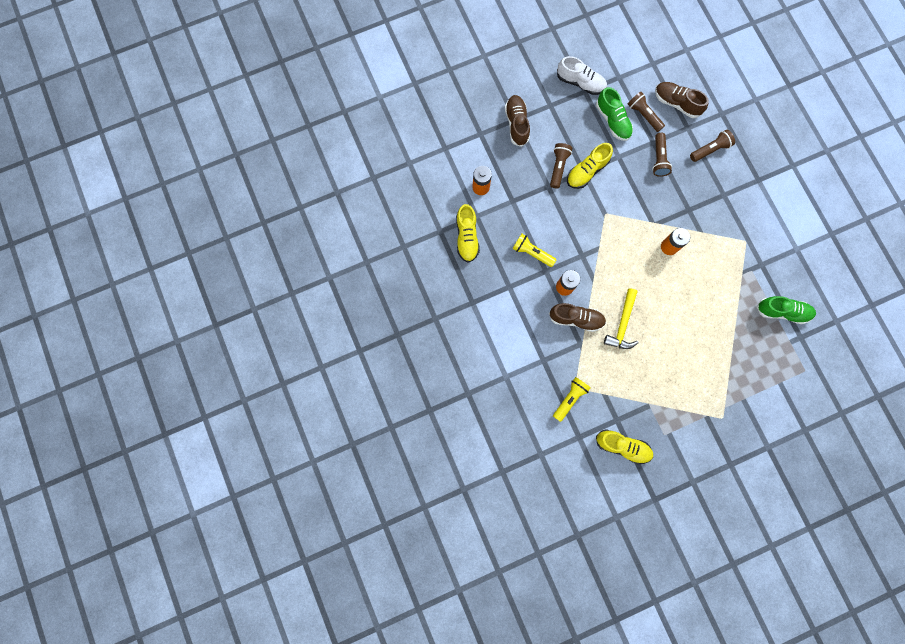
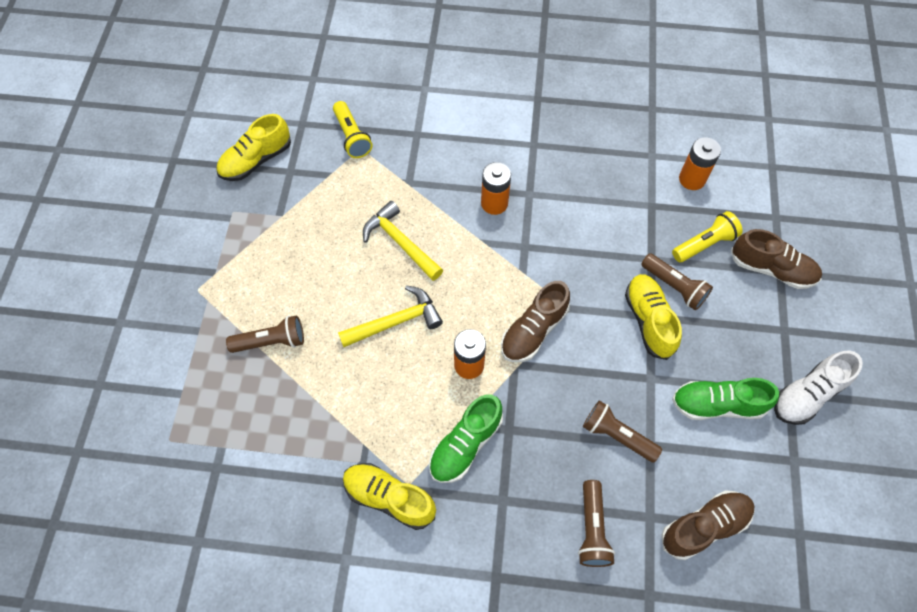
camera: 120 degrees right, 15 degrees down
yellow shoe [456,204,480,263] -> yellow shoe moved to [343,463,436,530]
yellow flashlight [513,234,557,267] -> yellow flashlight moved to [672,211,743,262]
brown shoe [549,303,606,332] -> brown shoe moved to [501,281,570,362]
brown flashlight [628,92,665,132] -> brown flashlight moved to [226,315,304,353]
green shoe [757,296,816,324] -> green shoe moved to [429,394,503,483]
none -> yellow hammer [338,285,443,347]

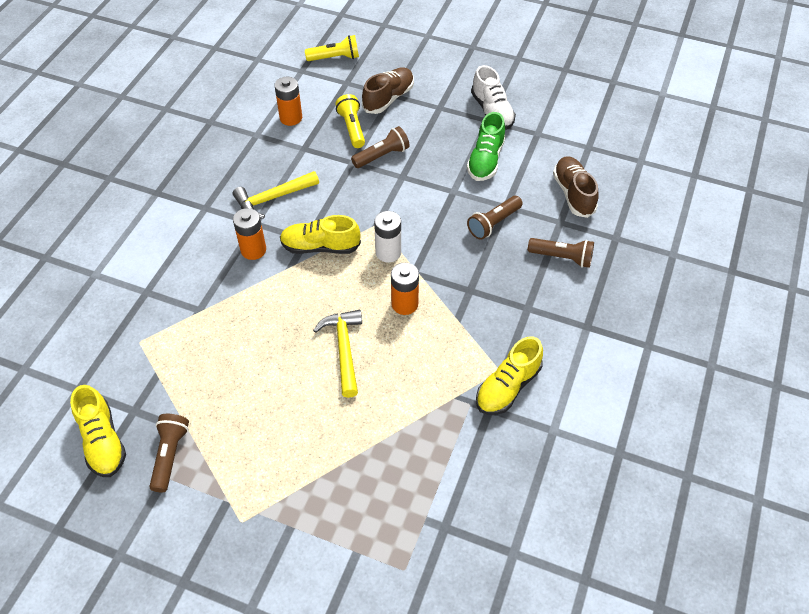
camera: 75 degrees left, 10 degrees down
brown flashlight [226,315,304,353] -> brown flashlight moved to [149,414,189,492]
yellow flashlight [333,101,372,158] -> yellow flashlight moved to [305,35,359,61]
yellow hammer [363,201,443,281] -> yellow hammer moved to [233,171,319,219]
green shoe [429,394,503,483] -> none
brown shoe [501,281,570,362] -> white battery [374,211,401,262]
yellow shoe [625,274,682,360] -> yellow shoe moved to [280,215,361,254]

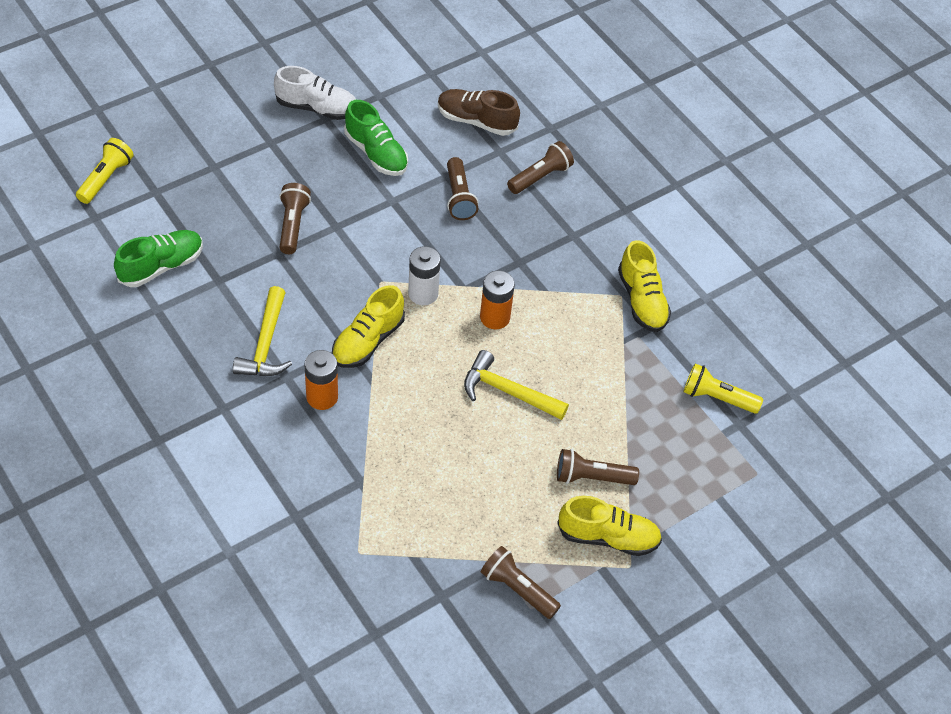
camera: 60 degrees left, 0 degrees up
yellow shoe [70,385,126,477] -> yellow shoe moved to [557,496,662,556]
orange battery [274,77,302,126] -> green shoe [114,230,203,287]
yellow flashlight [335,94,365,148] -> yellow flashlight moved to [683,363,763,413]
brown shoe [362,67,414,114] -> none
none -> brown flashlight [557,449,639,485]

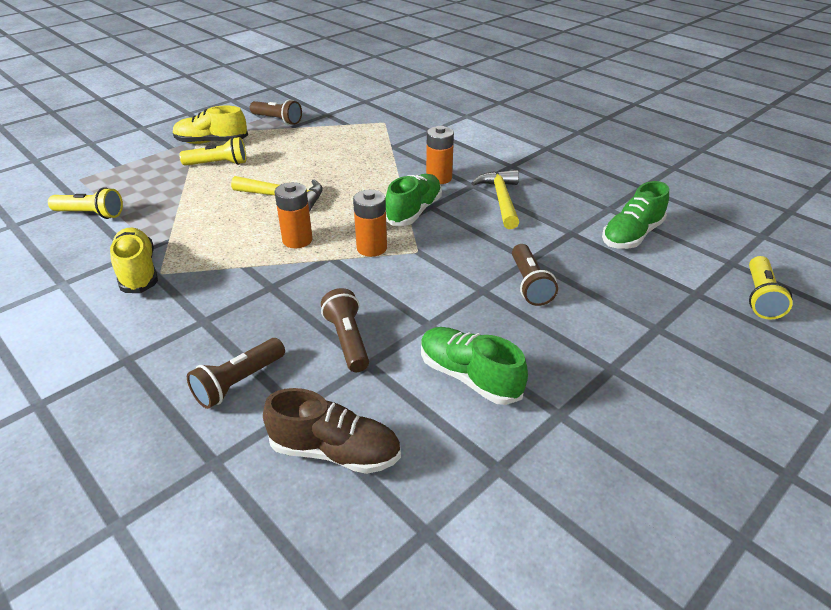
camera: 175 degrees right, 15 degrees down
white shoe [274,66,356,120] -> none
yellow shoe [332,285,405,368] -> green shoe [385,174,442,226]
white battery [408,246,441,305] -> orange battery [353,190,387,257]
brown flashlight [557,449,639,485] -> yellow flashlight [179,137,246,166]

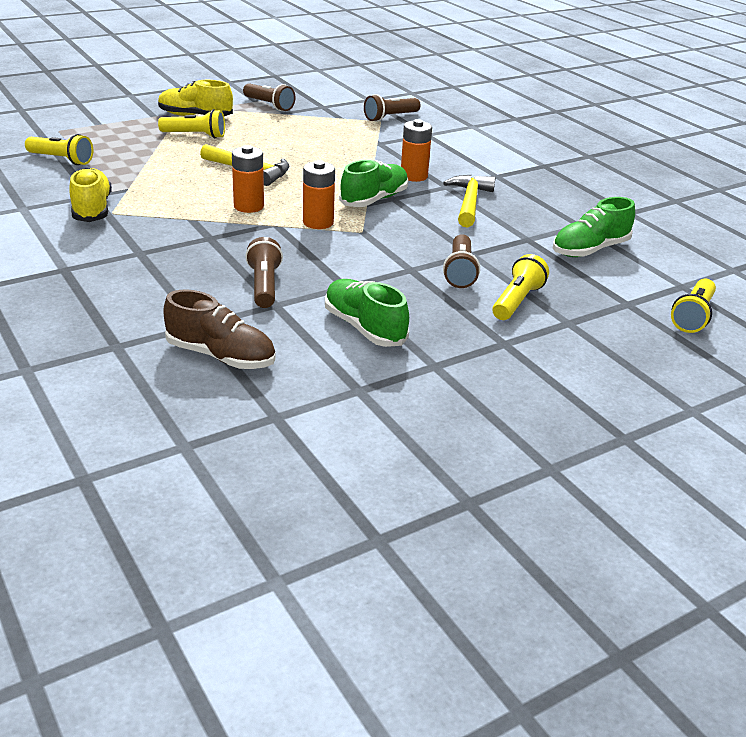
camera: 10 degrees right, 5 degrees down
brown flashlight [187,338,285,409] -> brown flashlight moved to [364,94,421,122]
none -> yellow flashlight [492,254,549,320]

